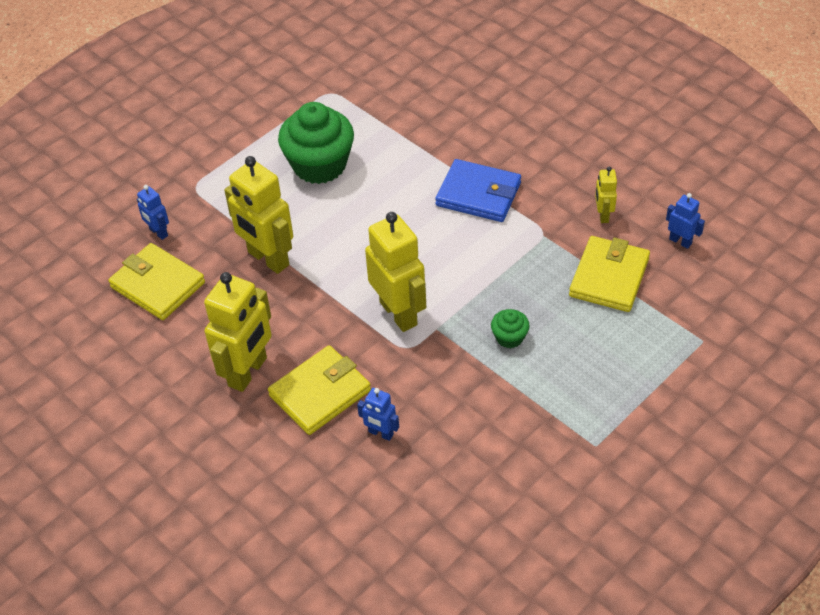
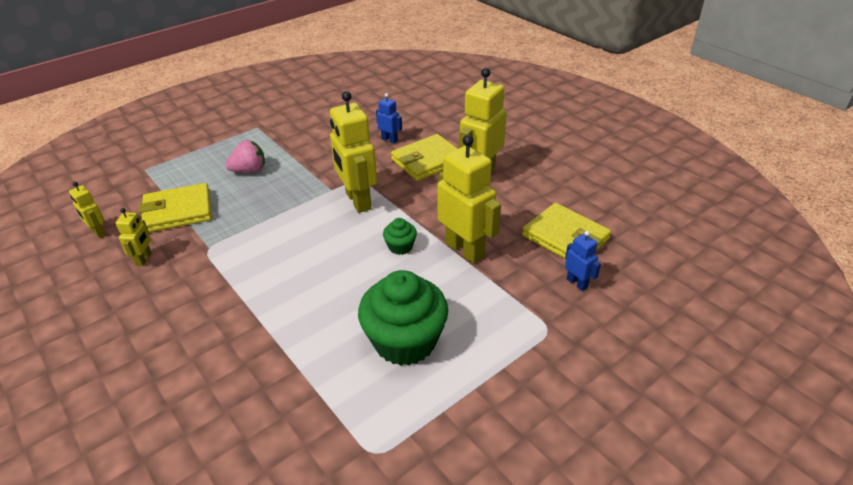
camera: 175 degrees left, 10 degrees down
blue wallet [435,159,521,222] -> none
green cupcake [491,309,530,348] -> green cupcake moved to [383,218,417,255]
yellow wallet [569,236,650,312] -> yellow wallet turned 45 degrees clockwise [139,183,212,232]
blue robot [666,193,705,249] -> yellow robot [69,182,106,238]
none -> pink strawberry [225,140,265,173]

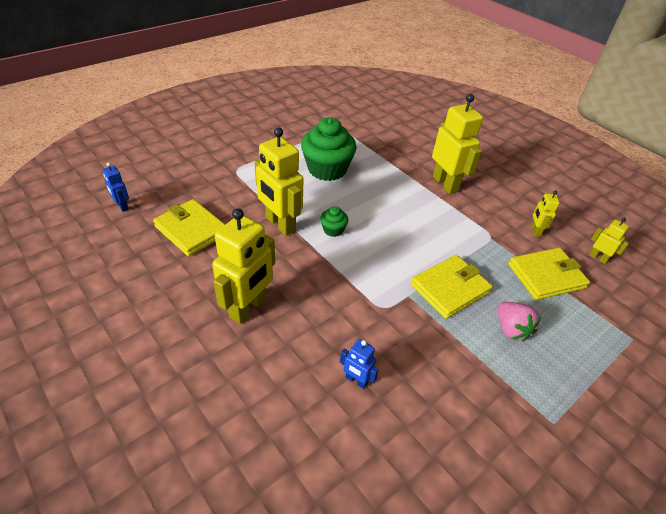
camera: 175 degrees right, 5 degrees up
pink strawberry [225,140,265,173] -> pink strawberry turned 90 degrees counterclockwise [498,302,541,341]
yellow robot [330,91,377,213] -> yellow robot moved to [432,94,483,194]
yellow wallet [391,134,458,181] -> yellow wallet moved to [411,255,493,319]
blue robot [565,231,601,291] -> blue robot moved to [103,162,129,212]

